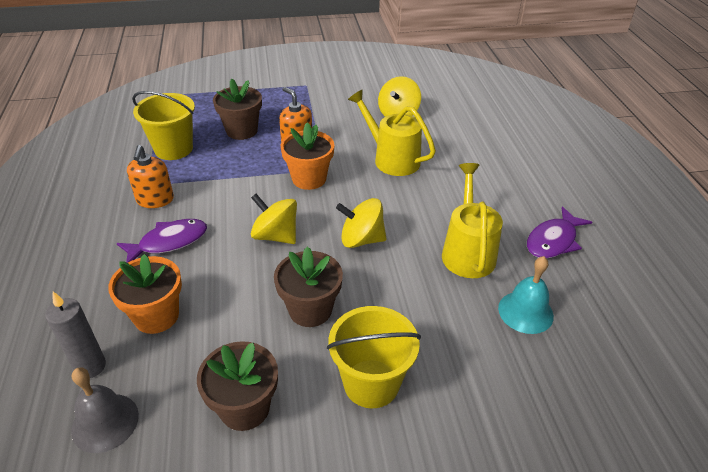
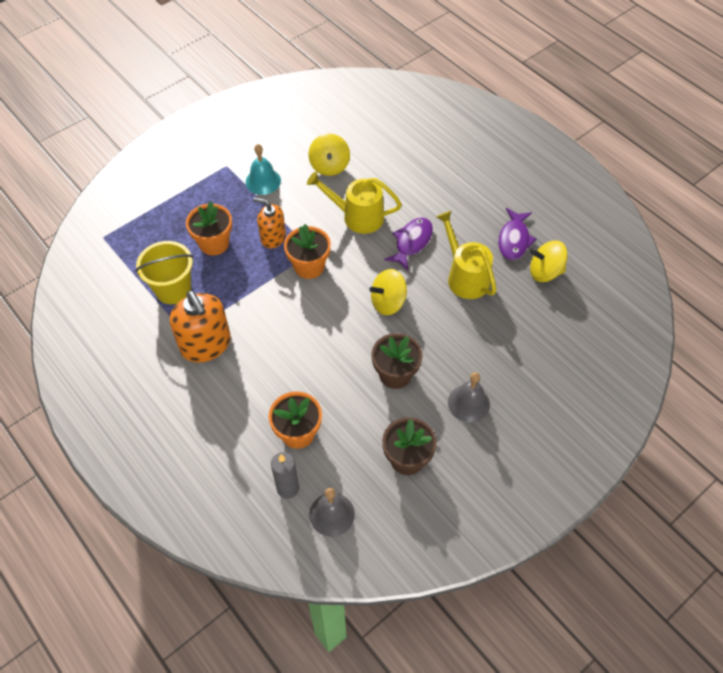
camera: 30 degrees left, 15 degrees up
purple fish [117,219,207,263] -> purple fish moved to [384,218,433,270]
orange soap dispenser [127,145,174,208] -> orange soap dispenser [170,291,231,363], size x1.59
brown flower pot [213,78,262,140] -> orange flower pot [186,201,232,255]
yellow spinning top [251,194,297,244] -> yellow spinning top moved to [530,241,568,282]
yellow bucket [327,306,421,408] -> grey bell [448,372,490,422]
turquoise bell [498,256,554,334] -> turquoise bell moved to [246,144,281,195]

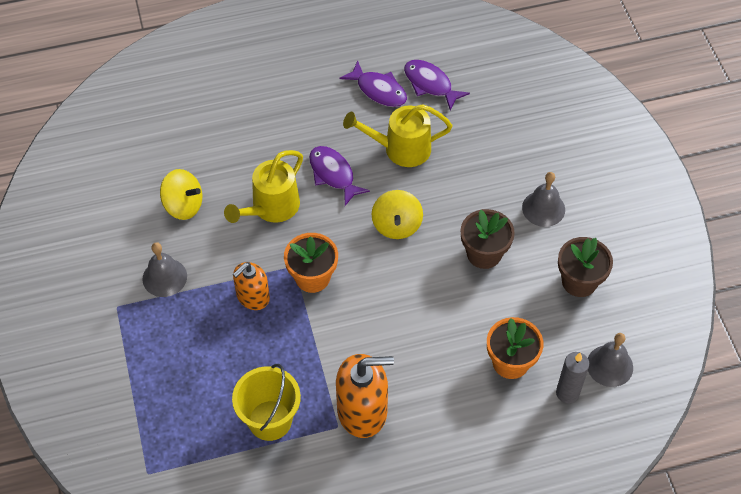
camera: 65 degrees left, 0 degrees up
orange flower pot [186,201,232,255] -> none
turquoise bell [246,144,281,195] -> grey bell [143,242,187,297]
yellow spinning top [530,241,568,282] -> purple fish [404,60,470,110]

